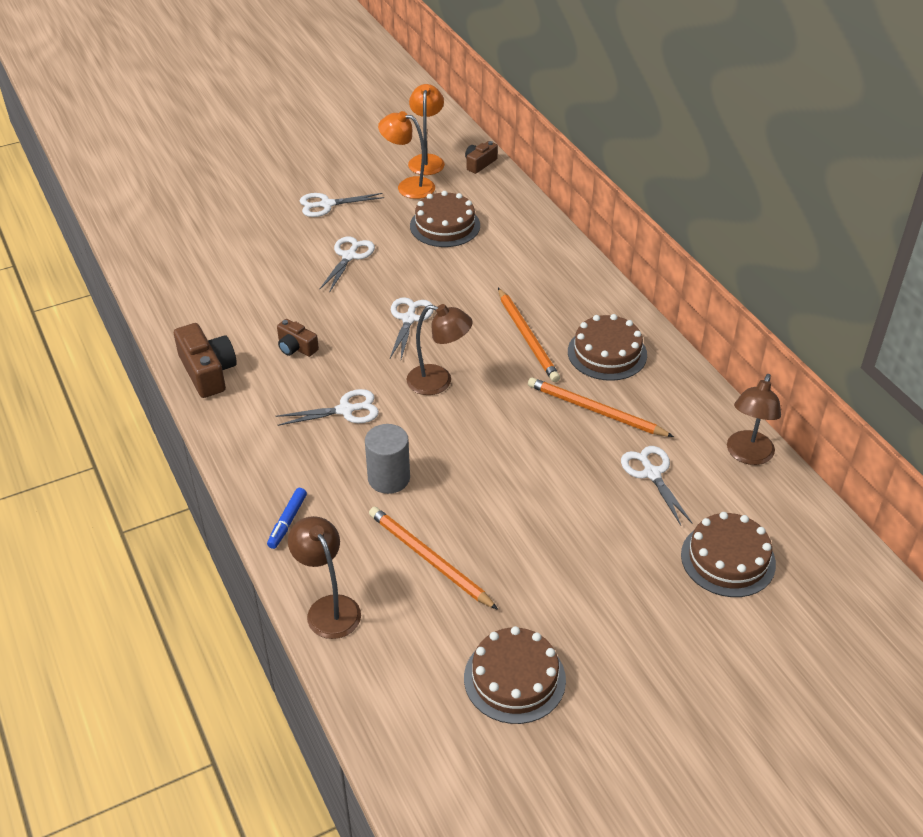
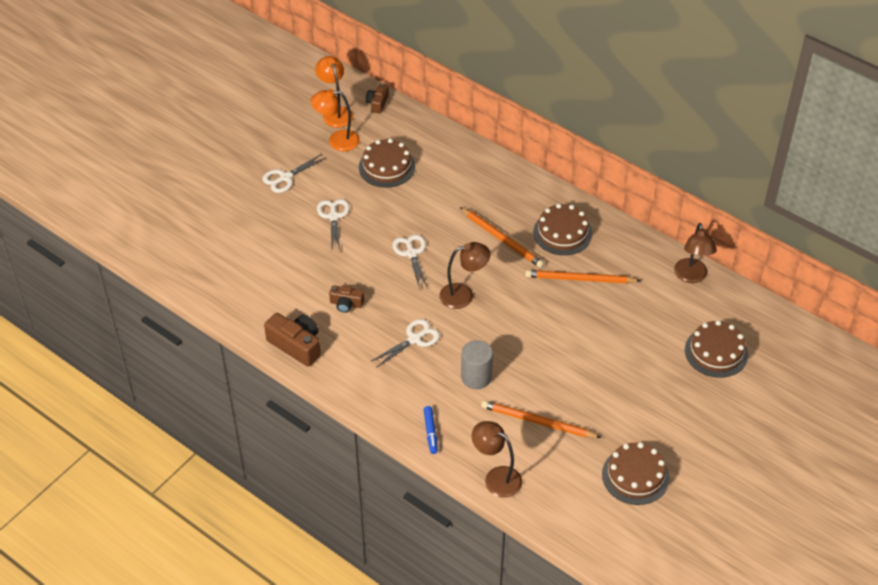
camera: 25 degrees left, 5 degrees up
white scissors [621,446,693,526] -> none

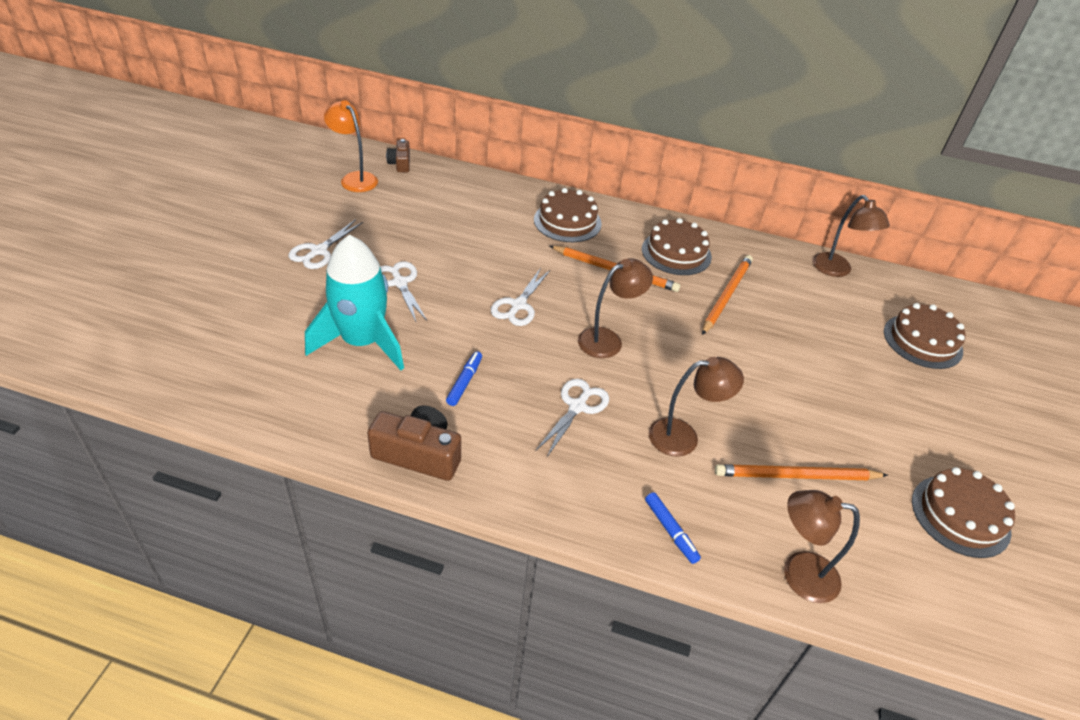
camera: 25 degrees left, 5 degrees down
orange lamp [311,89,360,151] -> none
brown camera [329,285,364,313] -> blue marker [446,351,482,406]
brown cake [359,139,415,188] -> brown cake moved to [534,188,602,242]
white scissors [392,234,428,290] -> white scissors turned 120 degrees counterclockwise [491,268,550,326]
grey cylinder [461,340,493,389] -> brown lamp [649,357,744,457]
orange pencil [525,270,641,284] -> orange pencil turned 135 degrees clockwise [702,255,753,335]
none -> turquoise rocket [305,235,404,370]

